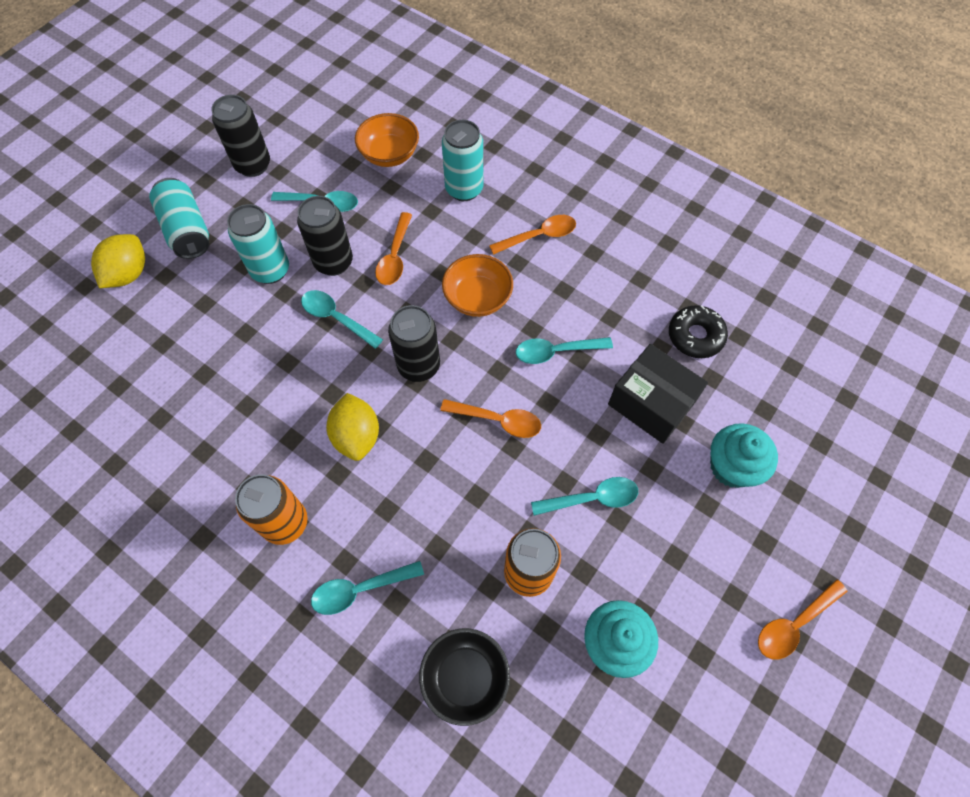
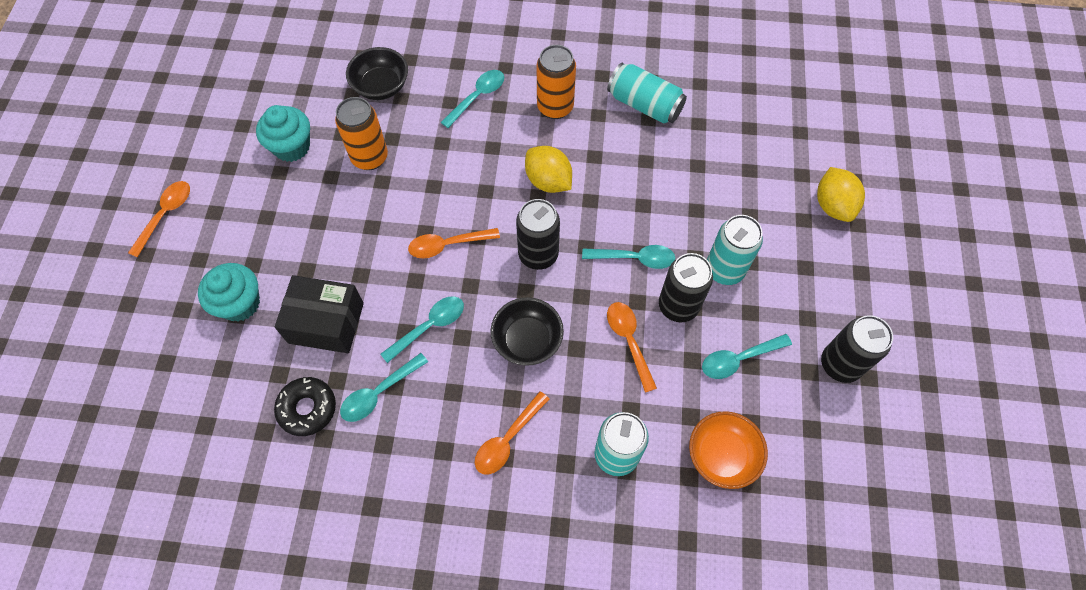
camera: 150 degrees right, 0 degrees up
turquoise can [149,178,209,259] -> turquoise can moved to [607,63,687,124]
orange bowl [442,254,513,317] -> black bowl [490,297,564,366]
turquoise spoon [531,477,638,516] -> turquoise spoon moved to [340,353,428,422]

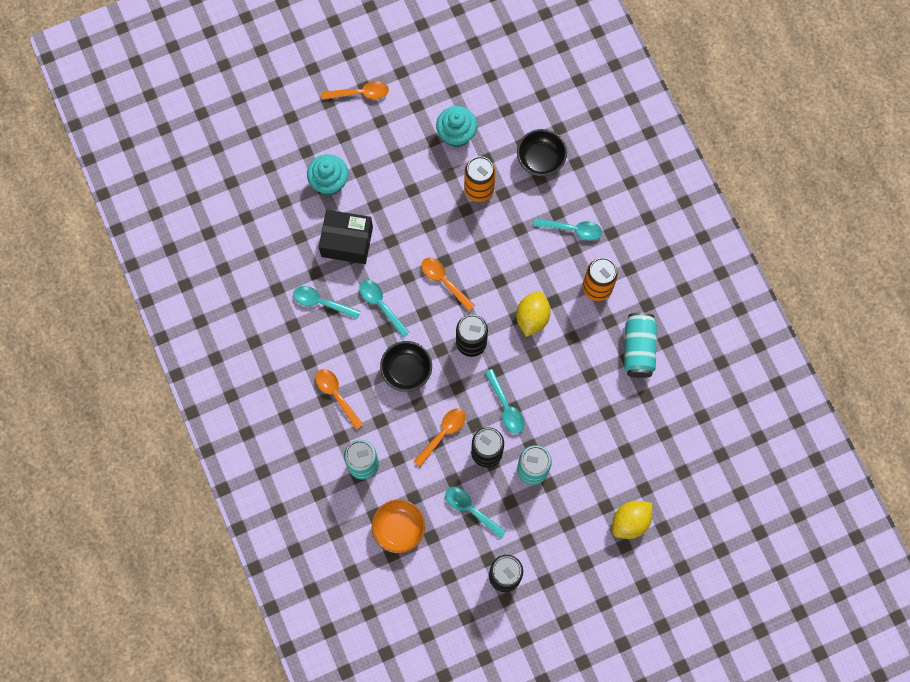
camera: 60 degrees right, 10 degrees up
black donut [274,377,336,436] -> none
black box [275,275,364,353] -> black box turned 60 degrees counterclockwise [319,210,373,264]
turquoise spoon [381,296,464,363] -> turquoise spoon turned 150 degrees counterclockwise [359,280,409,338]
orange spoon [475,391,549,475] -> orange spoon turned 45 degrees clockwise [315,369,363,430]

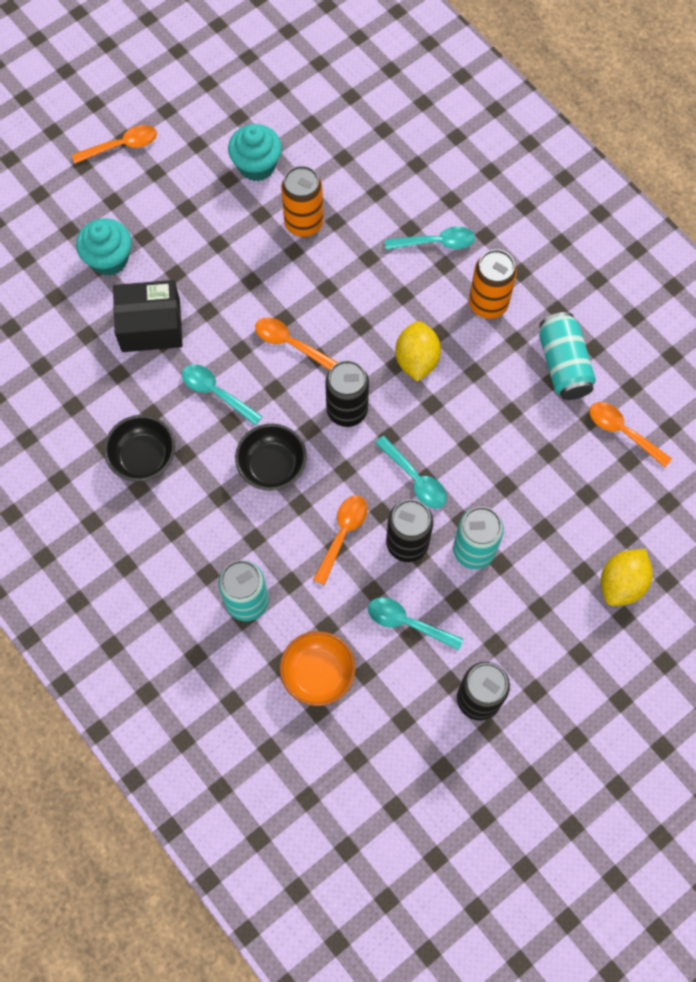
camera: 15 degrees left, 5 degrees down
turquoise spoon [293,286,360,319] -> none
orange spoon [315,369,363,430] -> orange spoon moved to [589,402,672,467]
black bowl [517,129,567,176] -> black bowl moved to [104,415,175,482]

